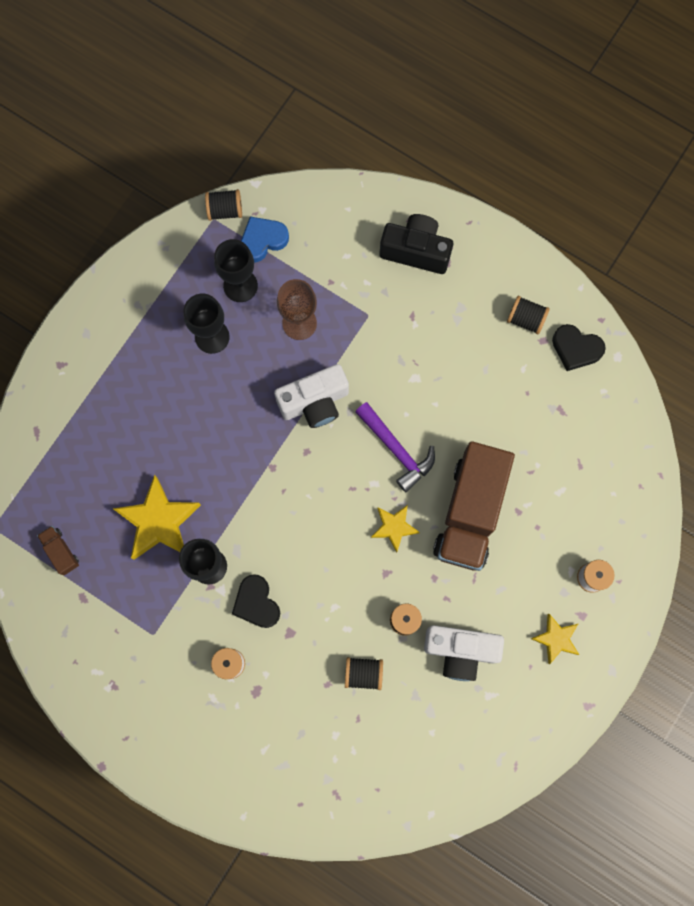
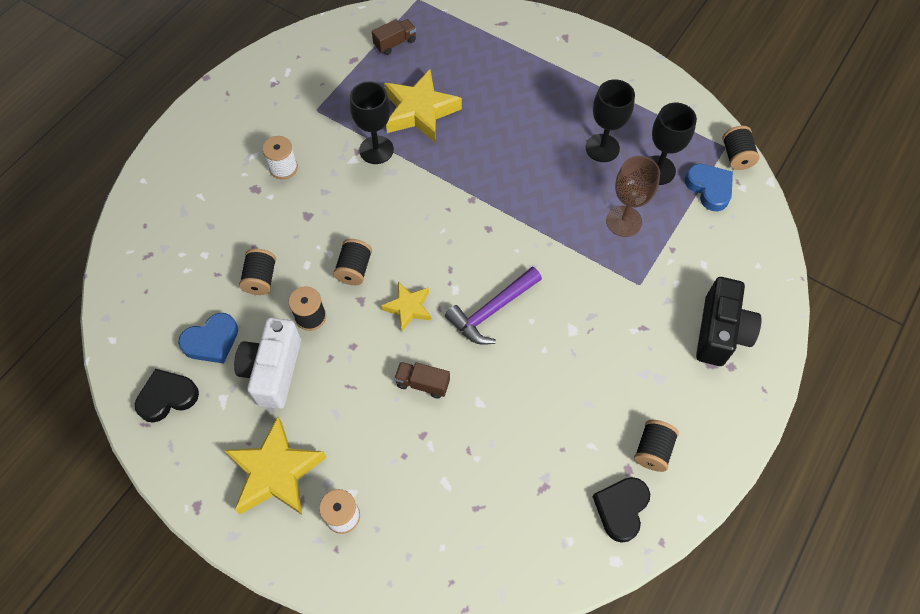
camera: 90 degrees right, 15 degrees down
black heart [232,574,280,628] -> black heart moved to [135,369,199,423]
white camera [274,364,349,428] -> none
brown truck [433,441,515,571] -> brown truck [394,362,450,399], size x0.41
yellow star [531,614,579,664] -> yellow star [224,416,327,515], size x1.76
none -> blue heart [178,313,238,364]
none -> black spool [333,239,372,285]

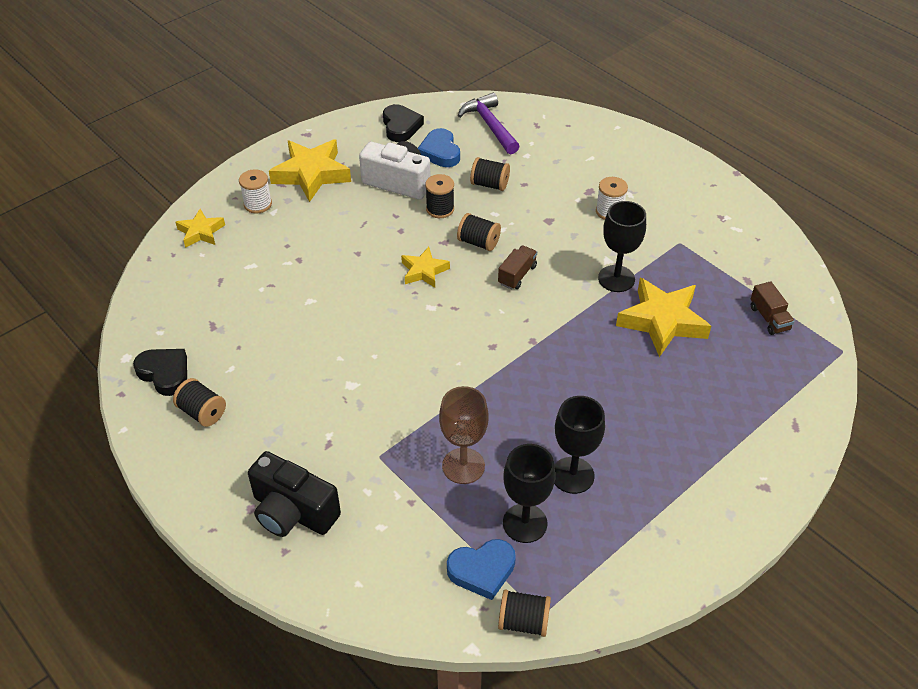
camera: 105 degrees right, 15 degrees down
brown truck [394,362,450,399] -> brown truck moved to [498,245,537,290]
purple hammer [445,267,542,345] -> purple hammer moved to [458,93,520,154]
none -> yellow star [176,209,225,248]

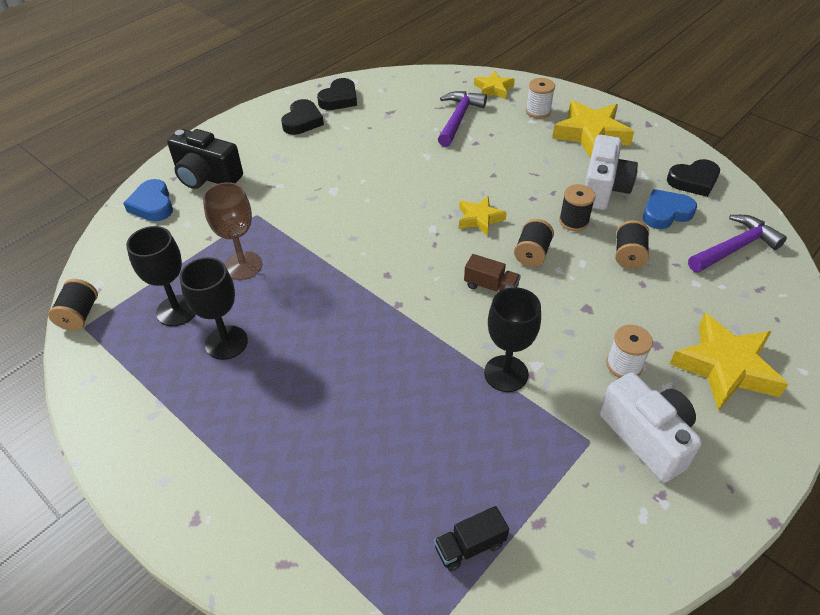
camera: 85 degrees right, 0 degrees up
black spool [173,378,226,427] -> black heart [281,99,324,135]
black camera [248,451,341,537] -> black camera turned 90 degrees counterclockwise [167,129,243,189]
blue heart [447,539,516,600] -> blue heart moved to [123,179,173,221]
yellow star [616,278,711,357] -> yellow star moved to [670,313,788,411]
brown truck [751,281,795,335] -> black truck [434,506,509,571]
none -> purple hammer [438,91,487,147]
none -> white camera [599,372,702,482]

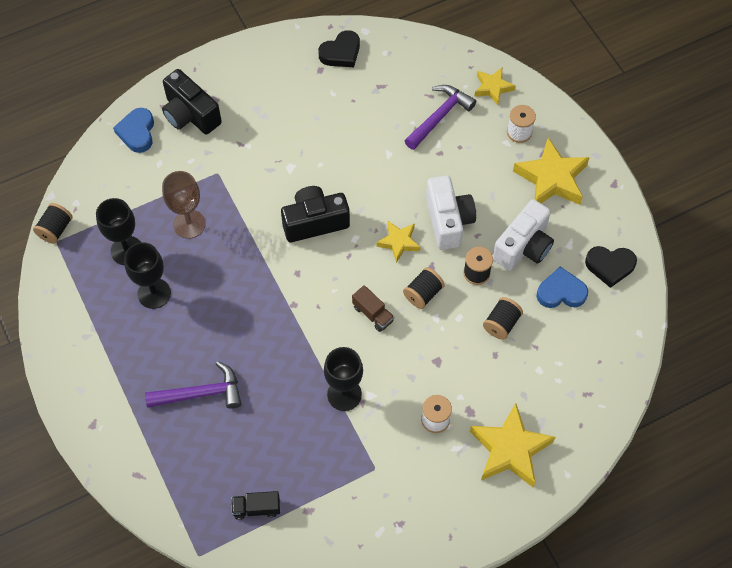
camera: 20 degrees right, 15 degrees up
black heart [281,99,324,135] -> none
white camera [599,372,702,482] -> white camera moved to [426,175,476,250]
purple hammer [688,215,787,273] -> purple hammer moved to [145,361,241,409]
none -> black camera [281,186,350,242]

